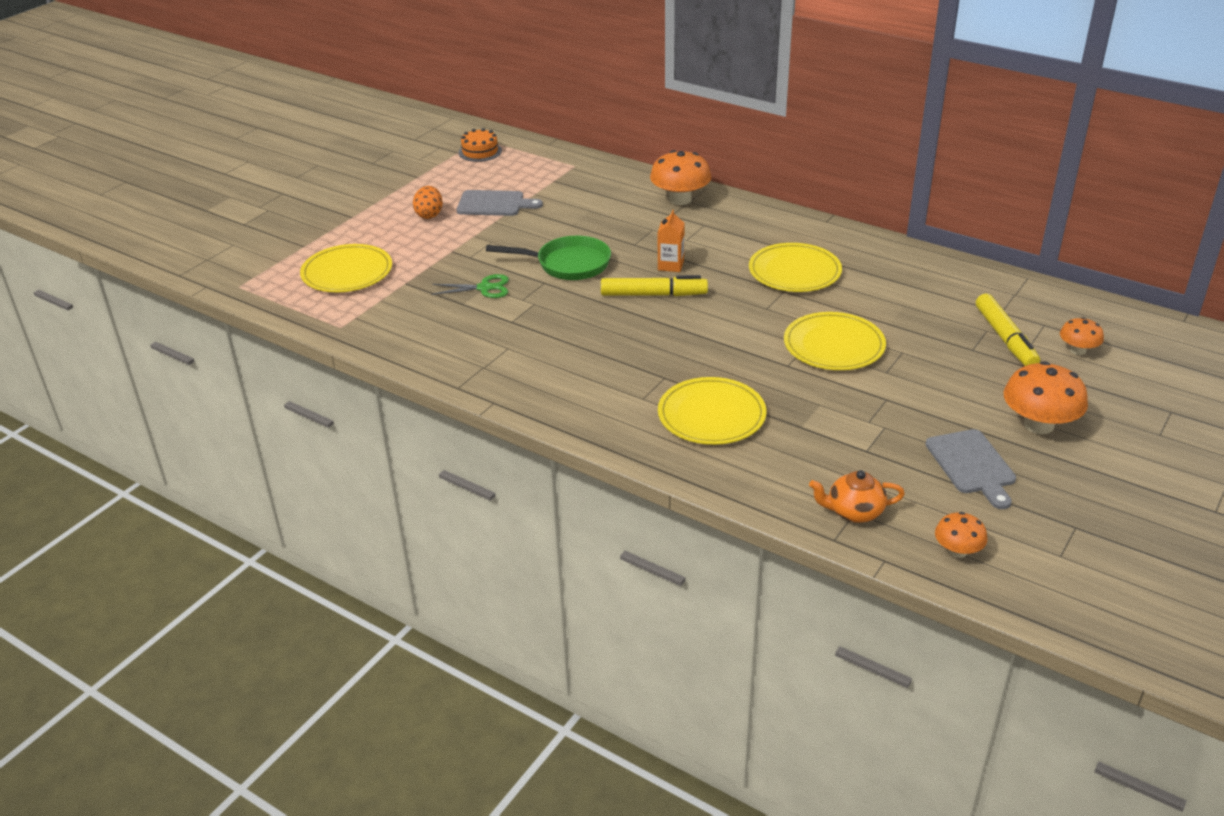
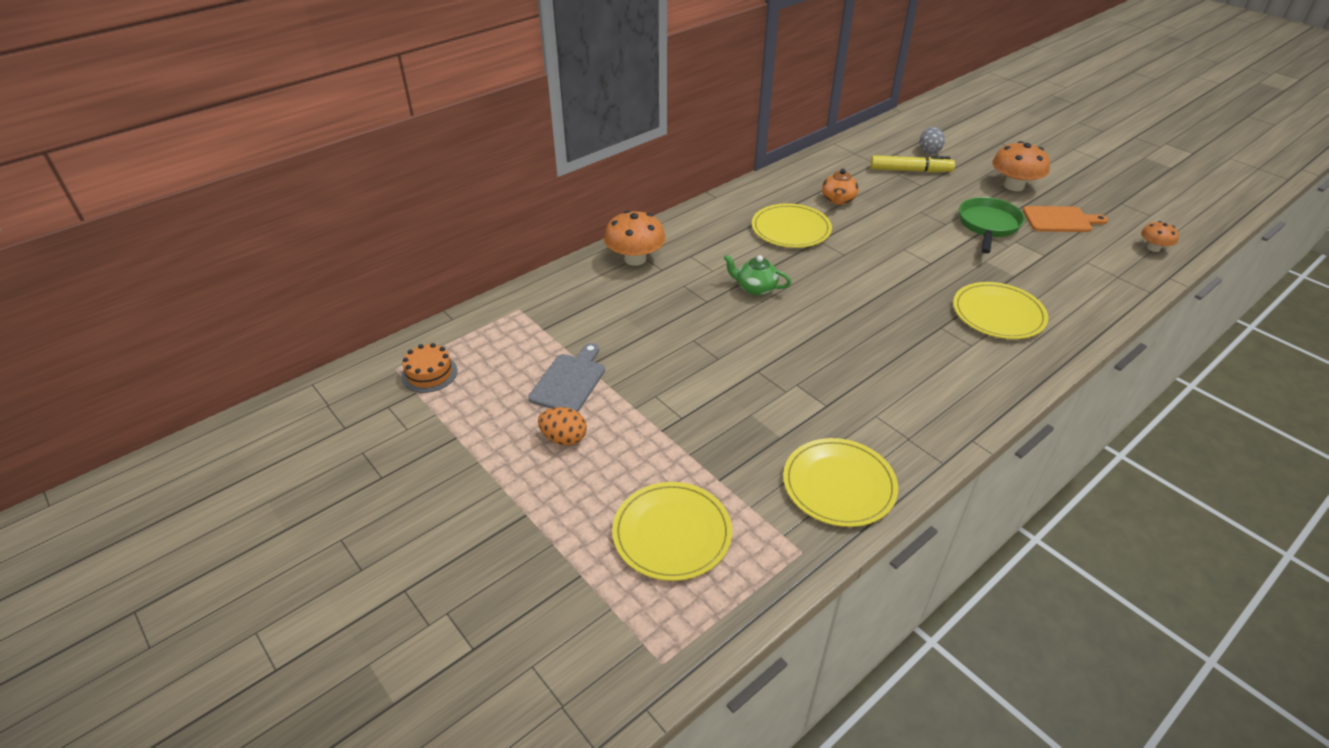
camera: 75 degrees left, 5 degrees up
green scissors [431,274,509,298] -> none
green pan [486,236,611,280] -> green pan moved to [959,197,1025,254]
yellow marker [601,275,708,296] -> none
orange carton [658,210,685,272] -> green teapot [724,255,791,295]
yellow plate [784,312,886,370] -> yellow plate moved to [783,438,898,527]
orange teapot [809,470,905,523] -> orange teapot moved to [822,169,859,205]
grey cutting board [925,429,1016,509] -> orange cutting board [1023,206,1108,232]
orange mushroom [1060,317,1104,355] -> grey egg [920,127,945,154]

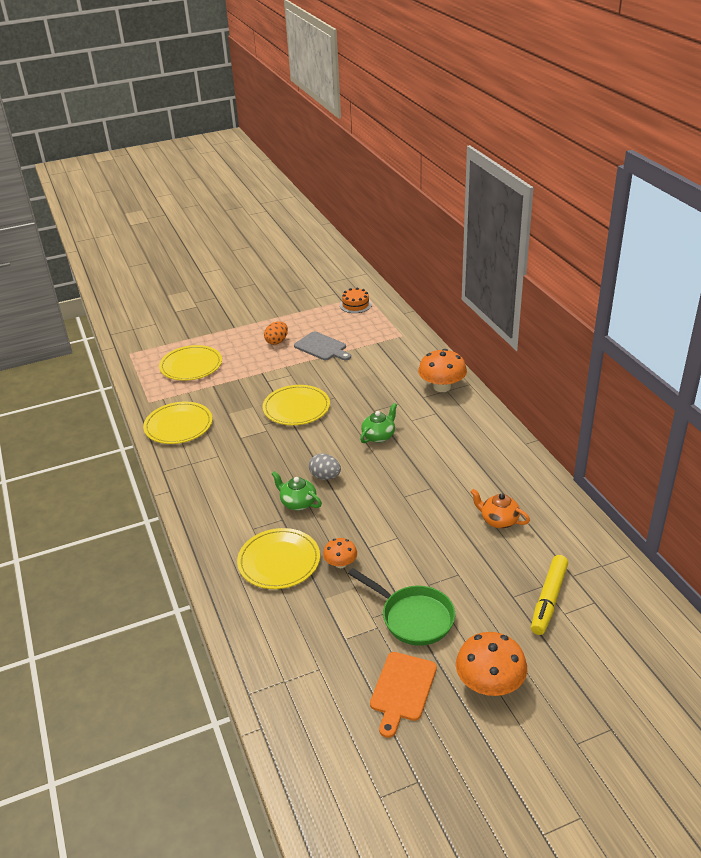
camera: 110 degrees right, 5 degrees down
yellow plate [752,203,832,248] -> yellow plate moved to [262,385,330,425]
grey egg [920,127,945,154] -> grey egg moved to [309,453,341,480]
orange mushroom [1141,221,1179,252] -> orange mushroom moved to [323,538,357,568]
none -> green teapot [272,471,322,510]

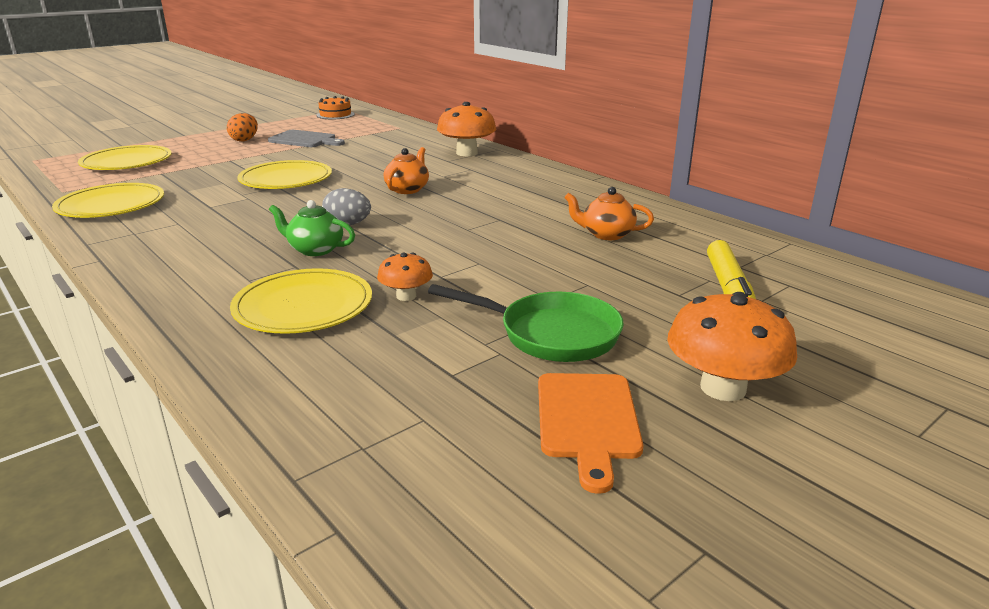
camera: 20 degrees left, 10 degrees down
green teapot [360,403,397,443] -> orange teapot [384,147,429,194]

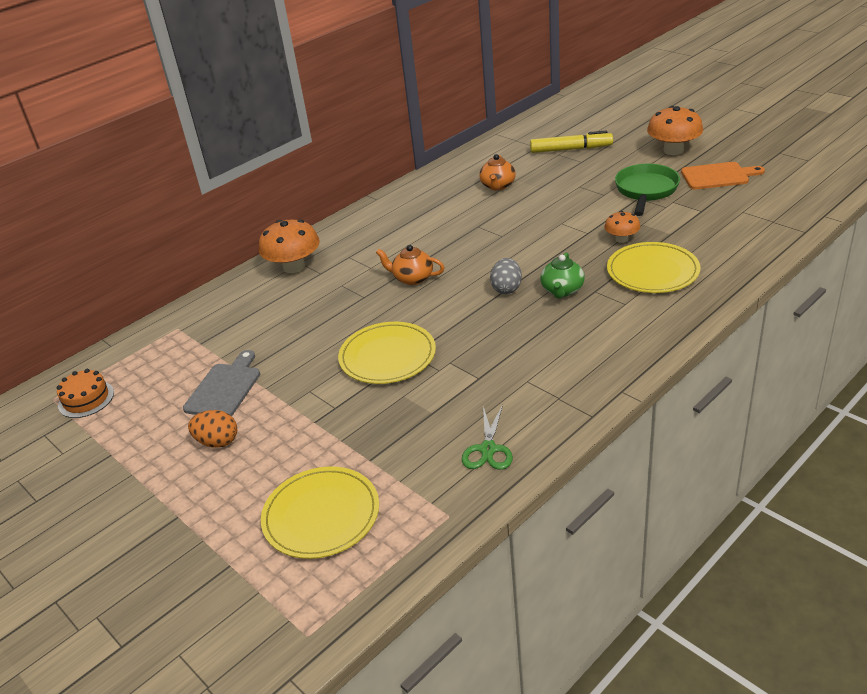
camera: 90 degrees left, 10 degrees up
yellow plate [52,183,164,218] -> green scissors [462,405,513,470]

